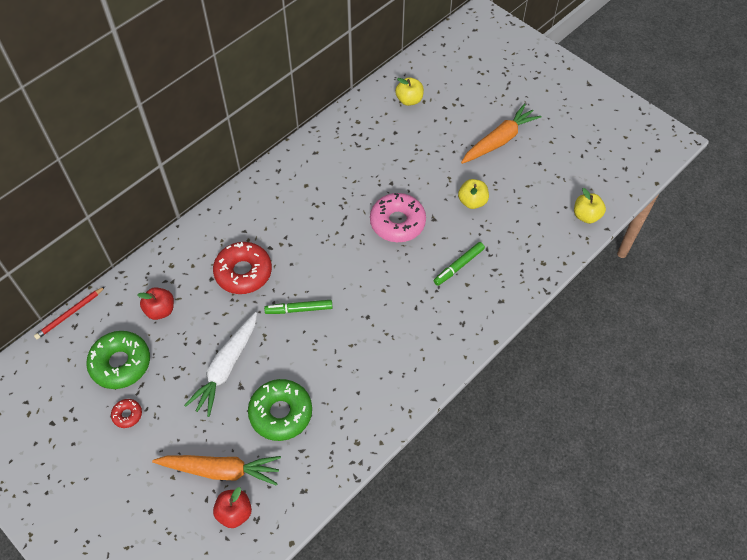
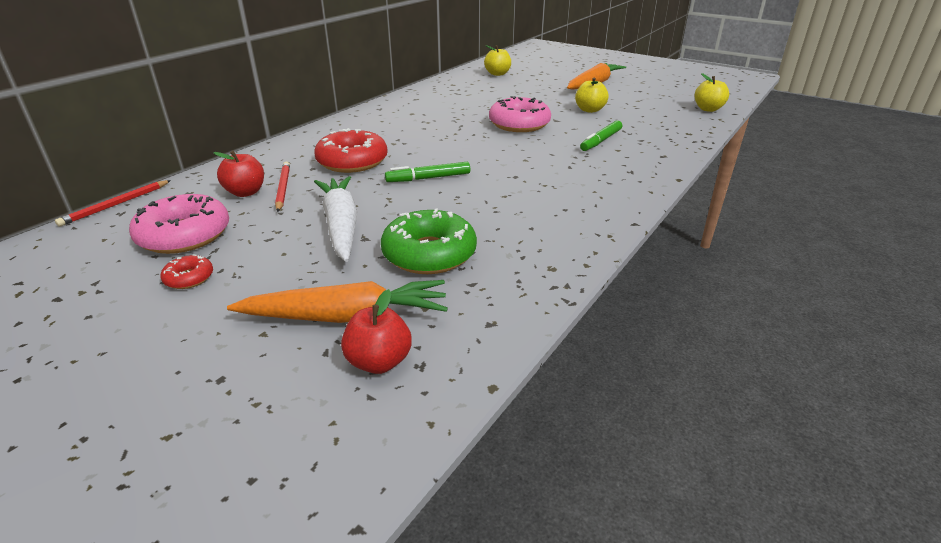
camera: 10 degrees left, 25 degrees down
green donut [86,331,150,389] -> pink donut [129,194,229,254]
white carrot [184,312,257,417] -> white carrot turned 150 degrees clockwise [314,176,357,262]
none -> red pencil [275,162,290,212]

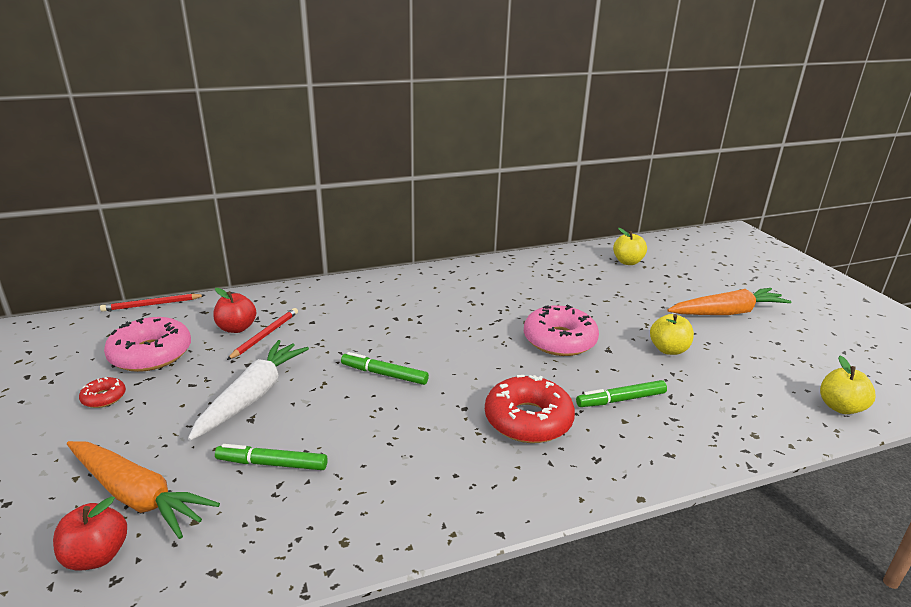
camera: 35 degrees right, 5 degrees down
red donut [314,128,388,173] -> red donut moved to [485,375,575,443]
green donut [381,208,477,274] -> green marker [215,444,328,470]

